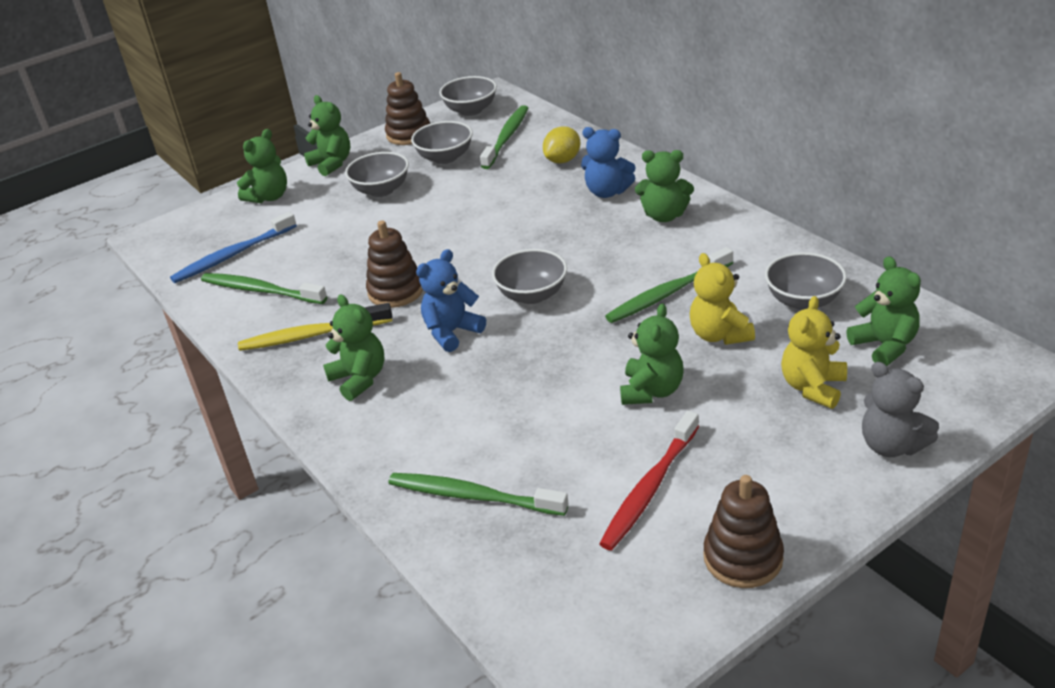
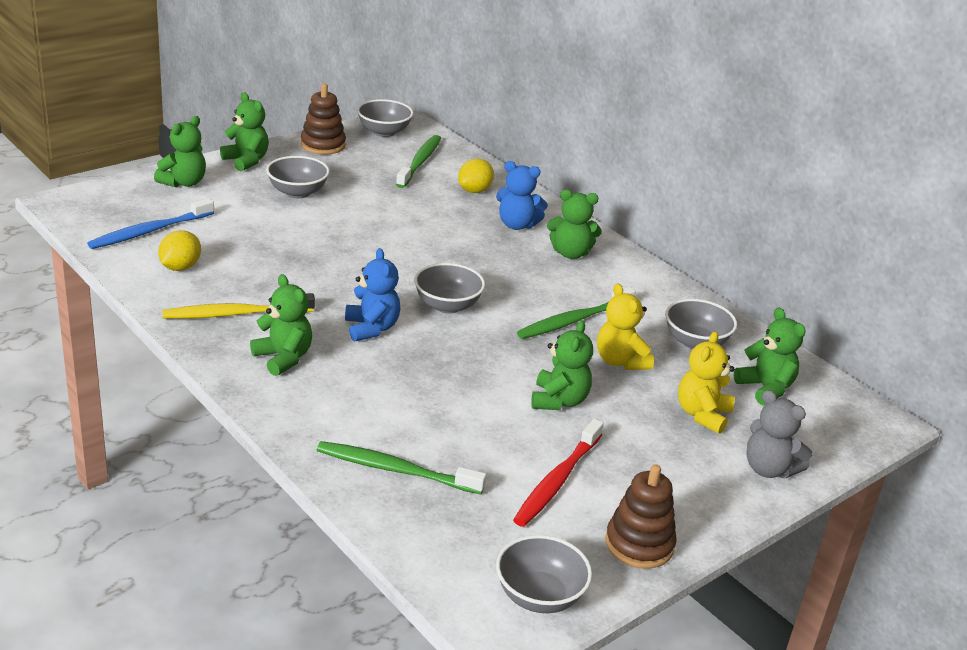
camera: 10 degrees left, 5 degrees down
green toothbrush [201,273,327,304] -> yellow lemon [158,230,201,271]
brown stacking toy [366,220,423,308] -> none
grey bowl [411,121,473,164] -> grey bowl moved to [496,535,592,613]
blue teddy bear [416,249,486,352] -> blue teddy bear turned 120 degrees clockwise [345,248,400,342]

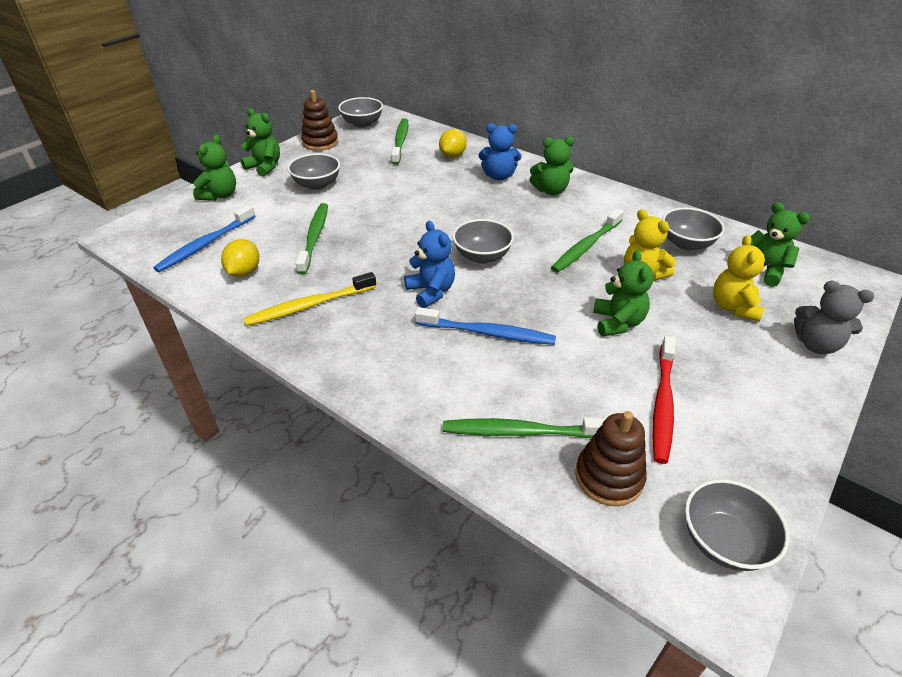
camera: 10 degrees left, 10 degrees up
green teddy bear [250,274,312,376] -> none
brown stacking toy [605,464,677,569] -> brown stacking toy moved to [575,411,647,506]
none -> green toothbrush [296,203,328,275]
none -> blue toothbrush [415,307,556,345]

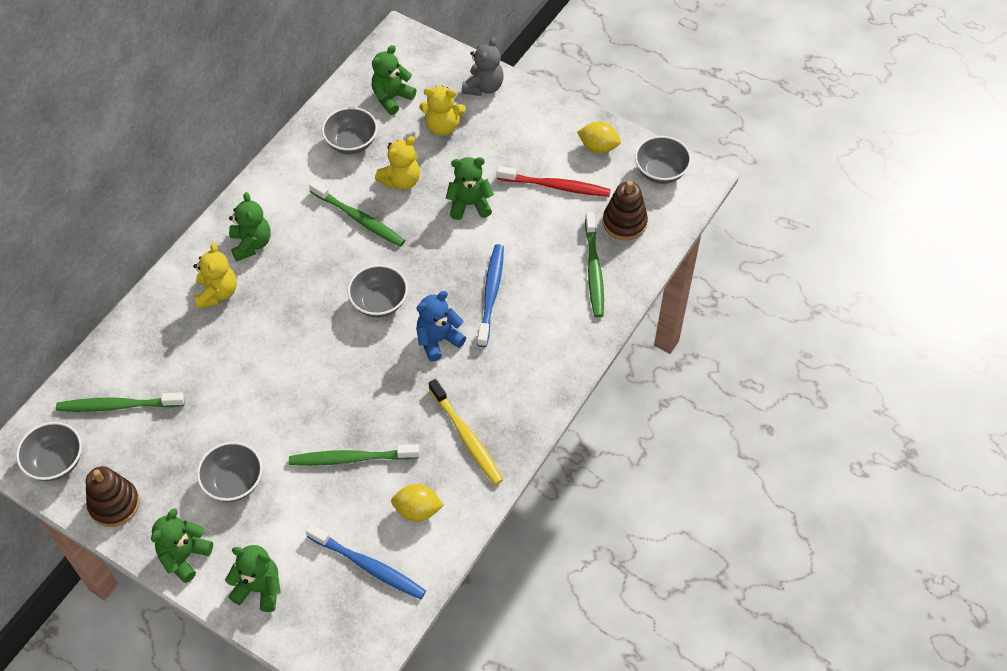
camera: 95 degrees left, 15 degrees up
yellow lemon [439,129,467,158] -> yellow lemon moved to [577,122,621,153]
blue teddy bear [478,123,522,181] -> yellow teddy bear [193,243,237,309]

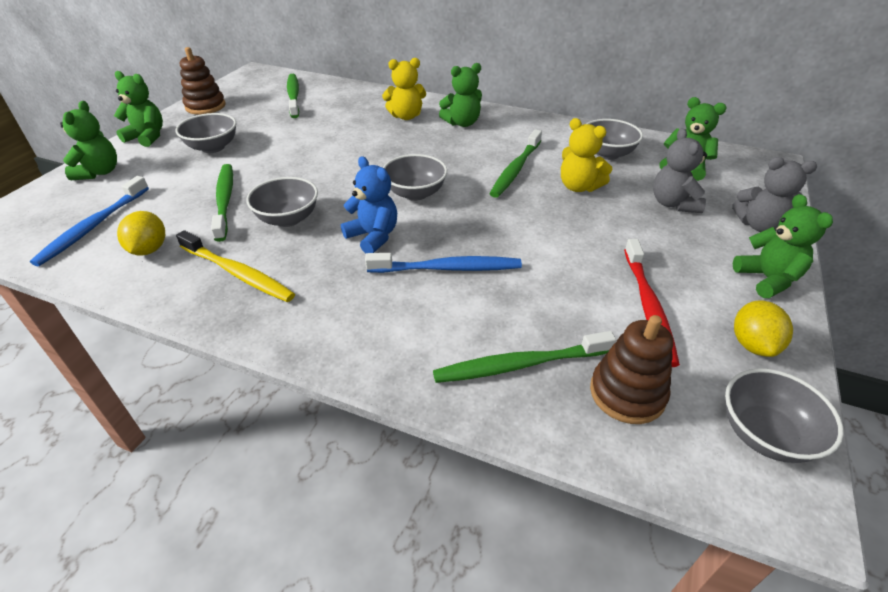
camera: 80 degrees right, 15 degrees down
grey bowl [16,422,82,481] -> grey bowl moved to [246,177,318,227]
yellow teddy bear [420,86,466,136] -> grey teddy bear [653,128,707,213]
yellow toothbrush [429,379,503,485] -> yellow toothbrush turned 105 degrees counterclockwise [176,230,295,302]
green teddy bear [446,157,494,220] -> green teddy bear moved to [733,194,833,298]

